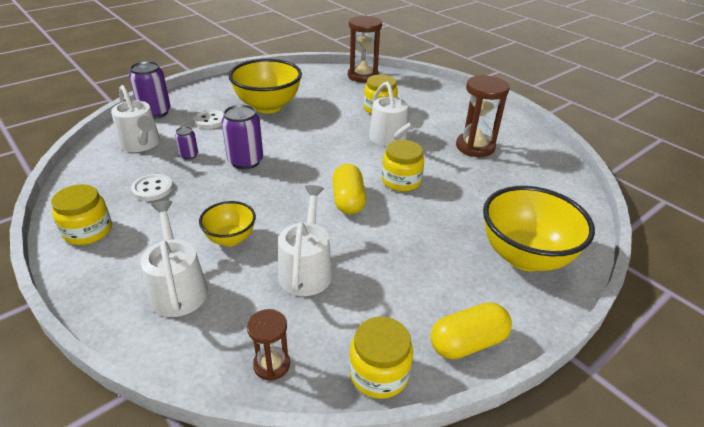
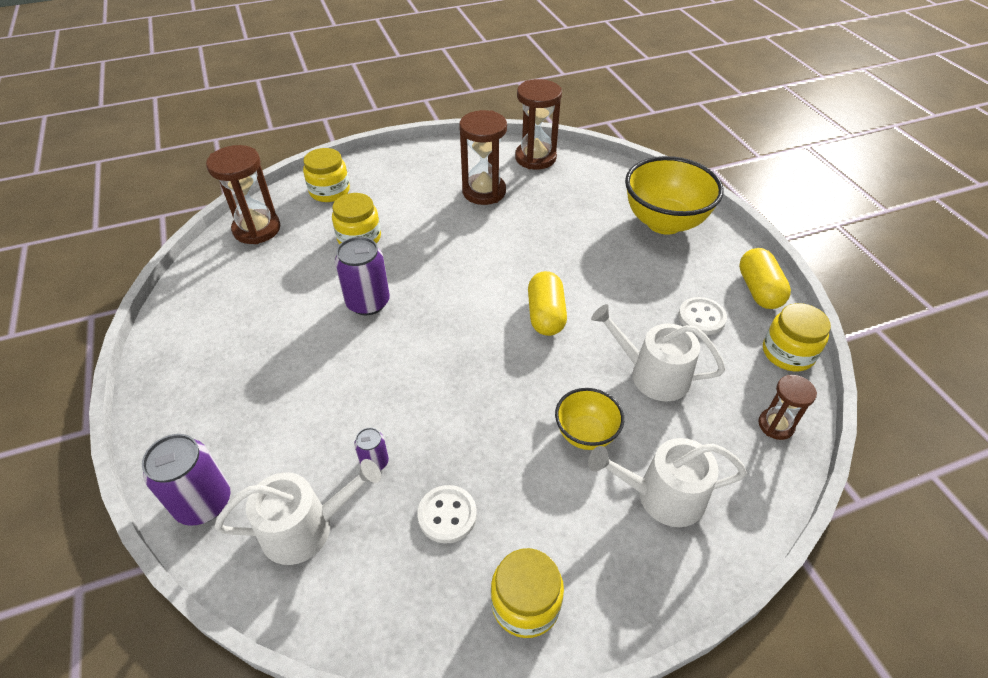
camera: 70 degrees left, 10 degrees up
white button [193,110,224,129] -> white button moved to [678,297,727,335]
purple can [222,104,263,169] -> purple can moved to [335,237,390,315]
yellow bowl [228,59,302,113] -> none
yellow capsule [332,164,366,215] -> yellow capsule turned 75 degrees clockwise [528,271,567,336]
white watering can [369,81,424,146] -> none
yellow jar [382,140,424,192] -> yellow jar moved to [303,148,350,202]
none -> brown hourglass [515,79,562,170]

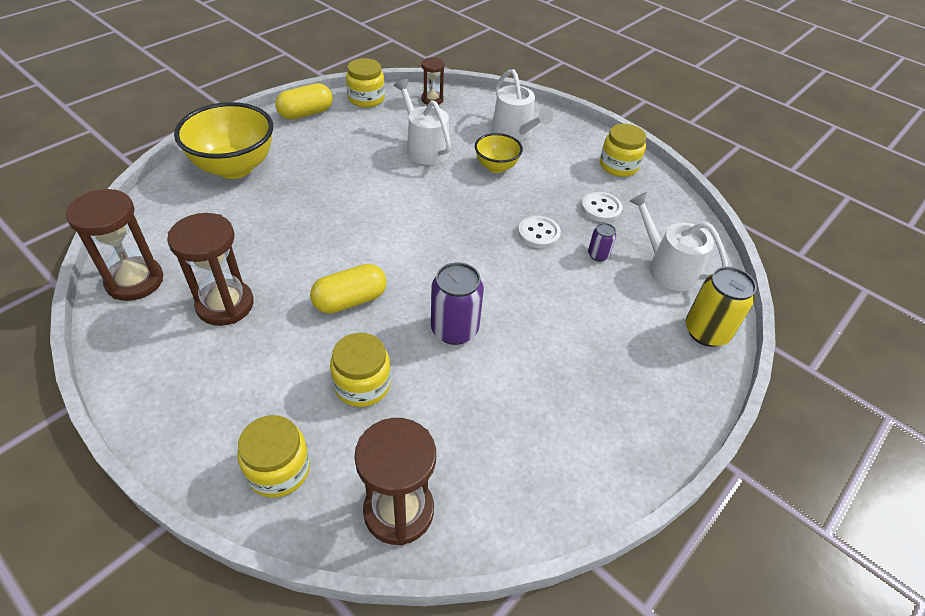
camera: 120 degrees left, 0 degrees up
purple can [142,434,230,526] -> yellow can [686,266,757,347]
yellow capsule [528,271,567,336] -> yellow capsule moved to [310,264,387,314]
white watering can [591,304,725,401] -> white watering can turned 150 degrees clockwise [394,79,451,165]
white button [678,297,727,335] -> white button moved to [518,216,561,248]

